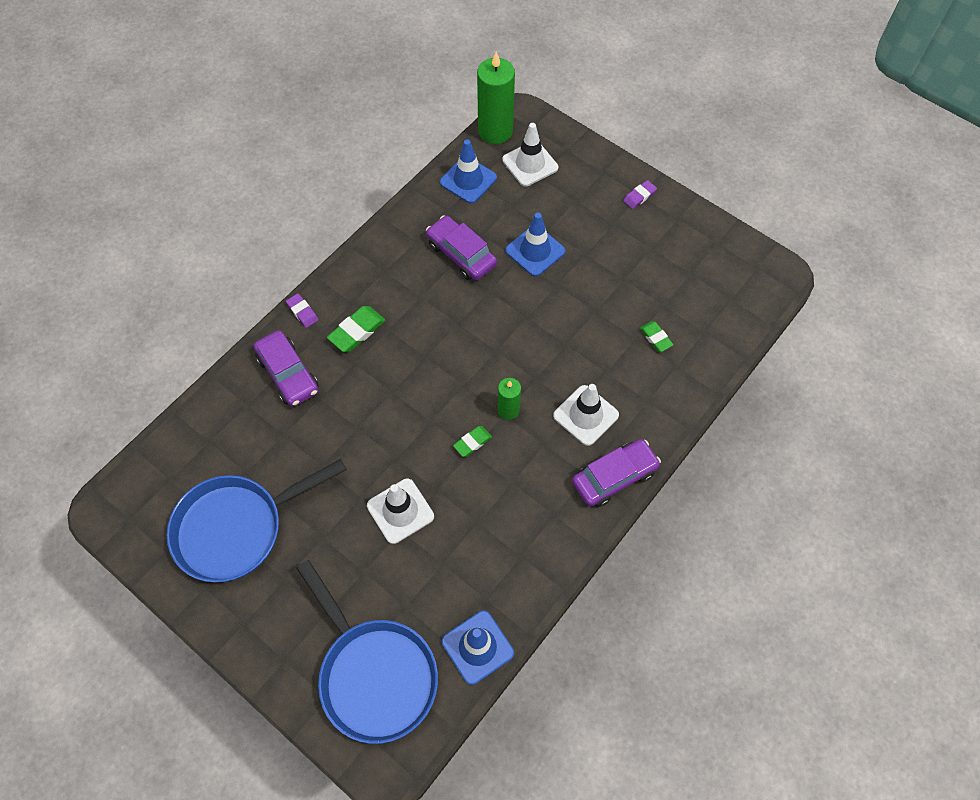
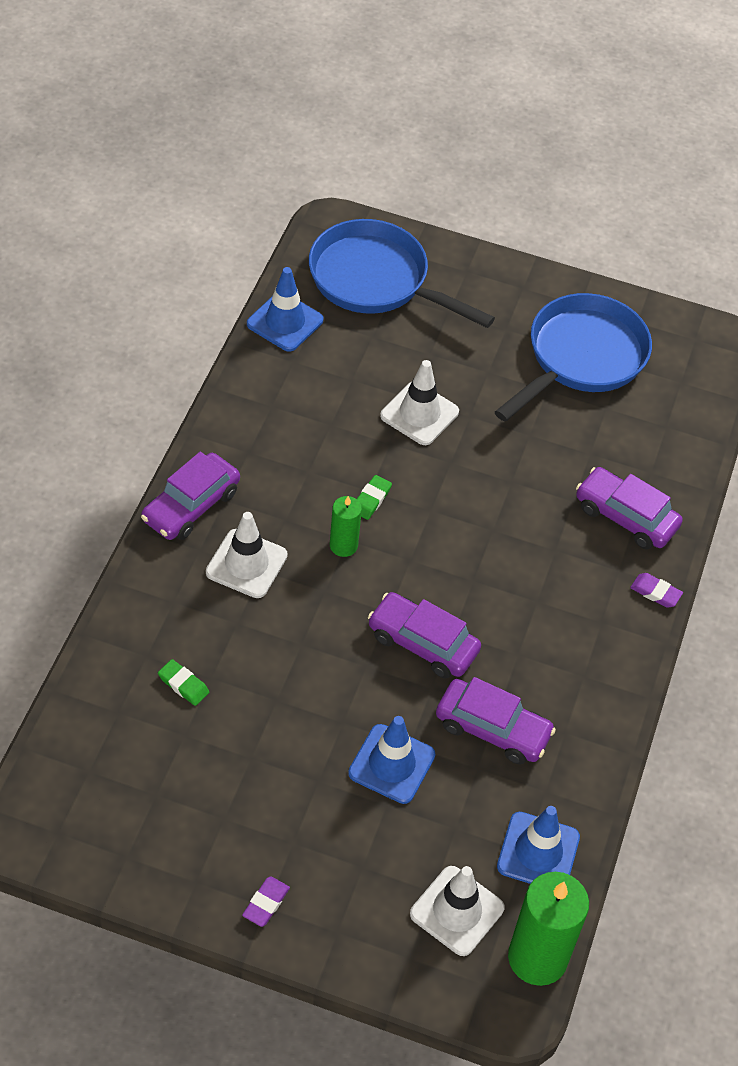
camera: 155 degrees right, 10 degrees down
green eraser [327,306,386,352] -> none
none -> purple car [368,592,481,679]

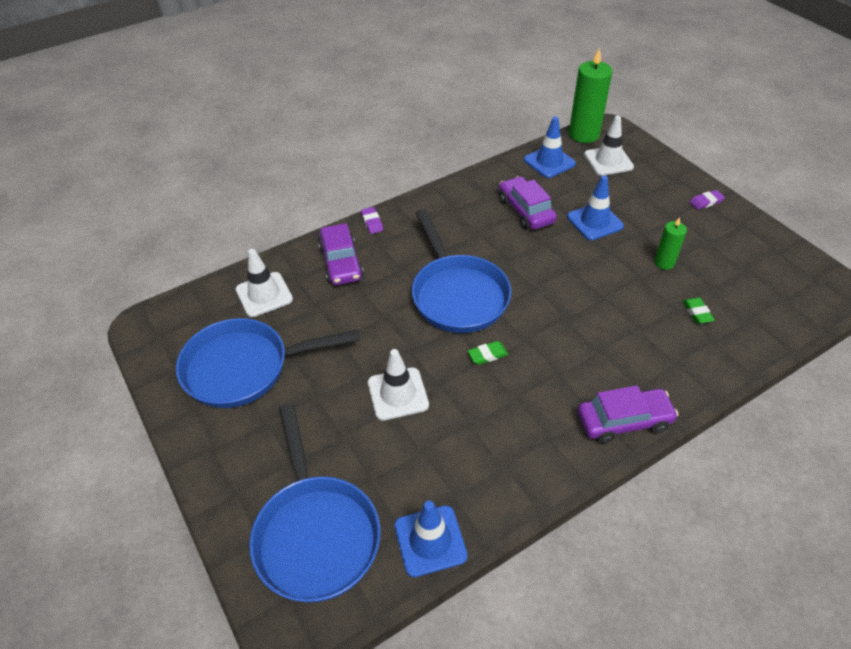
camera: 135 degrees left, 5 degrees down
white traffic cone [206,512,288,598] -> white traffic cone moved to [236,249,293,317]
green candle [330,496,362,557] -> green candle moved to [654,217,687,270]
purple car [368,592,481,679] -> none
none -> blue pan [411,209,511,333]

